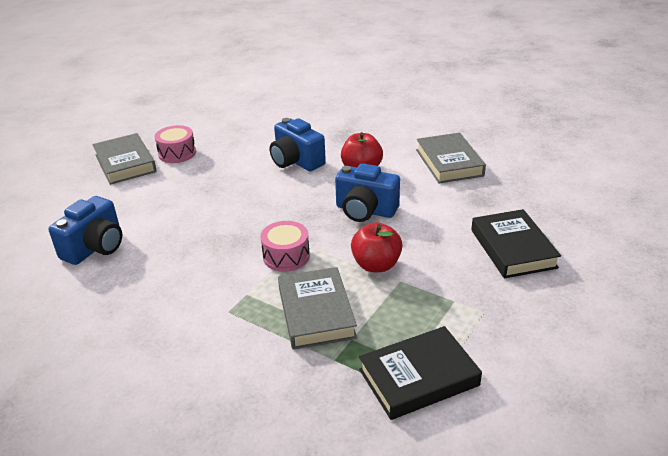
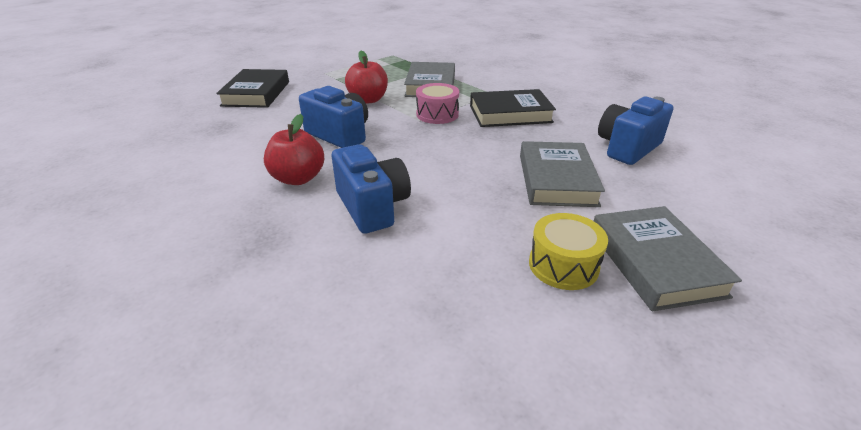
camera: 165 degrees left, 0 degrees up
pink drum [154,125,196,163] -> yellow drum [529,213,608,290]
black book [359,326,482,420] -> black book moved to [470,89,556,127]
grey book [416,133,486,183] -> grey book moved to [520,141,605,207]

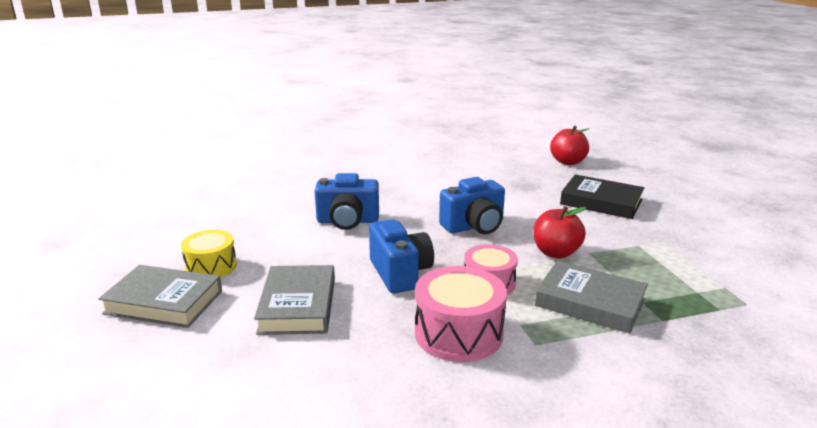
camera: 115 degrees right, 10 degrees down
red apple [264,114,324,185] -> red apple moved to [550,126,589,165]
black book [470,89,556,127] -> pink drum [415,266,507,362]
grey book [520,141,605,207] -> grey book turned 60 degrees clockwise [254,265,335,335]
blue camera [598,97,674,165] -> blue camera moved to [369,219,434,293]

